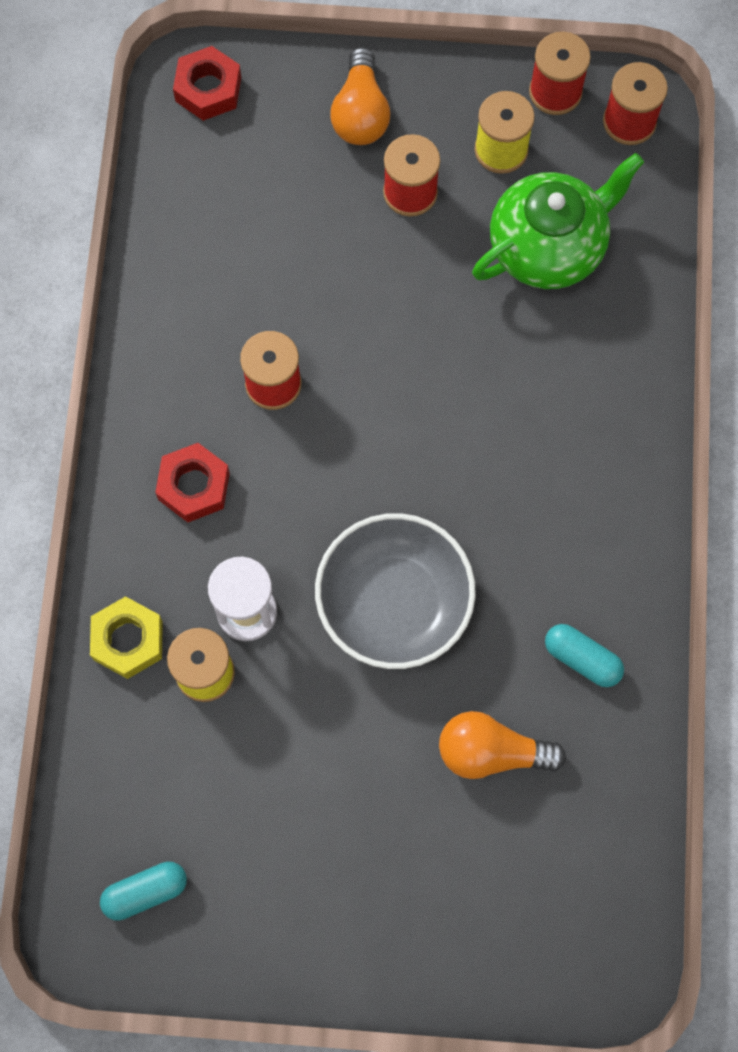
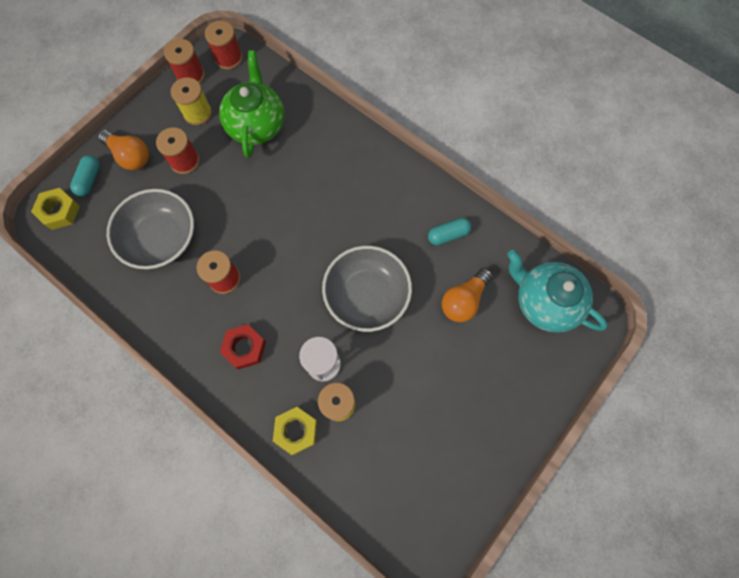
camera: 55 degrees left, 0 degrees up
turquoise capsule [100,861,187,921] -> turquoise capsule moved to [70,155,100,196]
red nut [173,46,241,121] -> yellow nut [31,188,80,230]
none -> grey bowl [107,189,194,269]
none -> turquoise teapot [507,250,608,333]

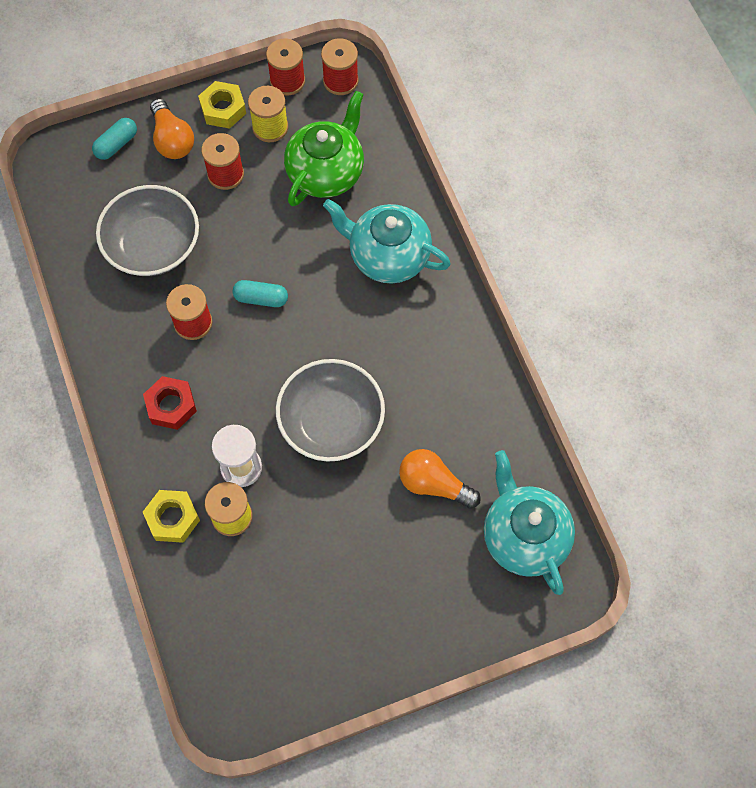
camera: 30 degrees right, 5 degrees down
yellow nut [31,188,80,230] -> yellow nut moved to [198,81,246,129]
turquoise capsule [428,218,471,246] -> turquoise capsule moved to [233,280,288,307]
orange light bulb [442,268,493,322] -> orange light bulb turned 45 degrees clockwise [399,449,481,509]
none -> turquoise teapot [323,199,451,283]

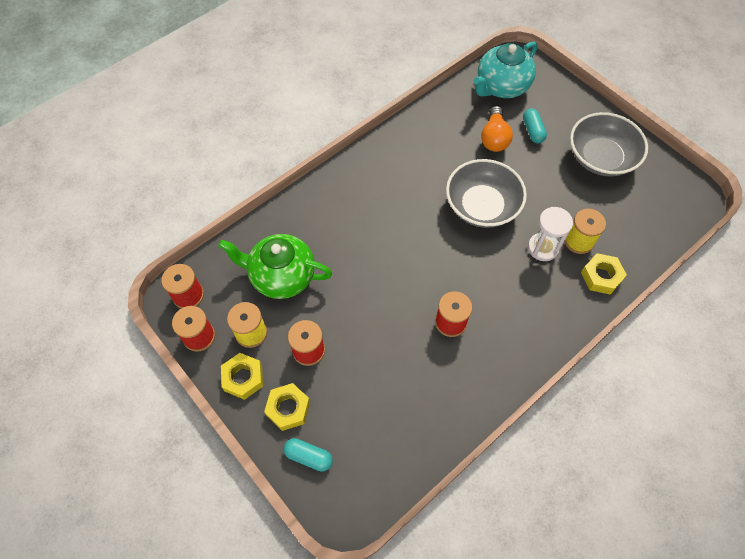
camera: 110 degrees left, 5 degrees down
grey bowl [96,185,199,276] -> grey bowl moved to [570,112,648,177]
red nut [143,376,197,430] -> none
orange light bulb [150,98,194,159] -> yellow nut [264,383,310,431]
turquoise capsule [233,280,288,307] -> turquoise capsule moved to [523,108,547,143]
turquoise teapot [323,199,451,283] -> none

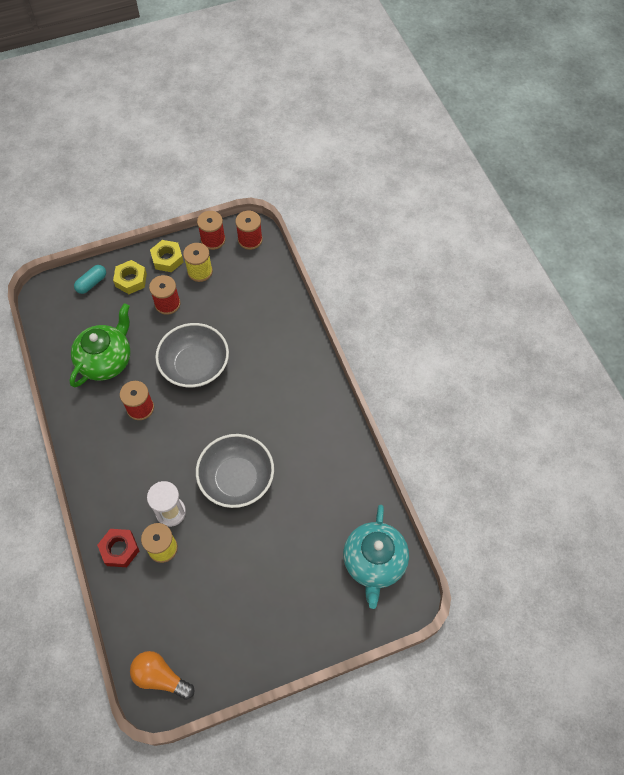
camera: 110 degrees right, 0 degrees up
green teapot [218,234,332,299] -> green teapot moved to [70,303,131,387]
turquoise teapot [474,41,538,98] -> turquoise teapot turned 150 degrees counterclockwise [343,505,409,609]
orange light bulb [481,106,513,152] -> orange light bulb moved to [130,651,194,700]
turquoise capsule [523,108,547,143] -> none
grey bowl [570,112,648,177] -> grey bowl moved to [155,323,229,388]
yellow nut [581,253,627,295] -> red nut [97,529,139,567]

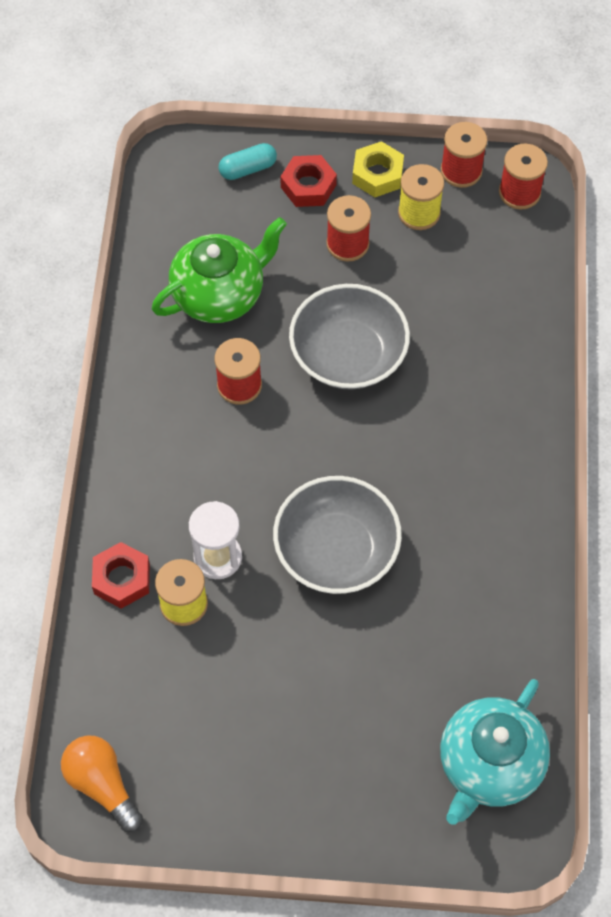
camera: 25 degrees right, 0 degrees up
yellow nut [113,260,147,294] -> red nut [280,155,337,207]

